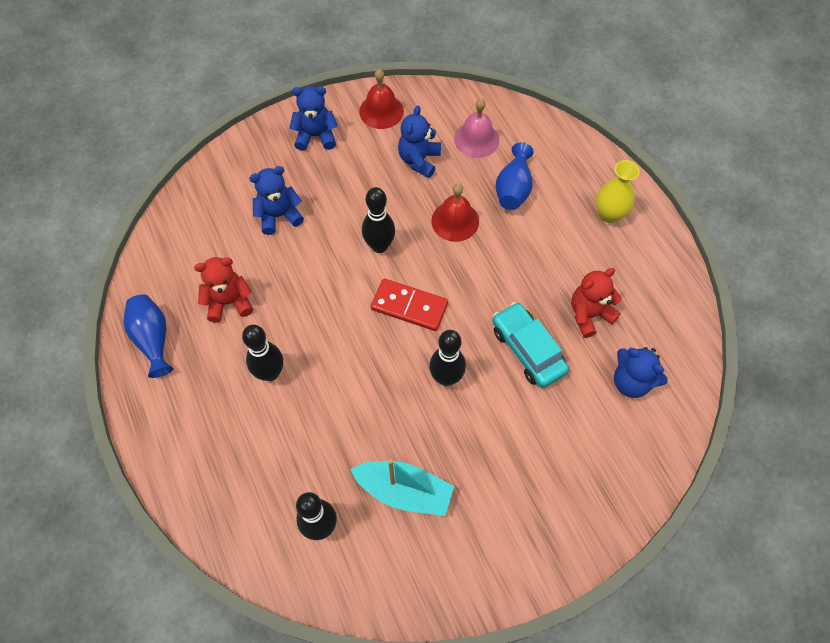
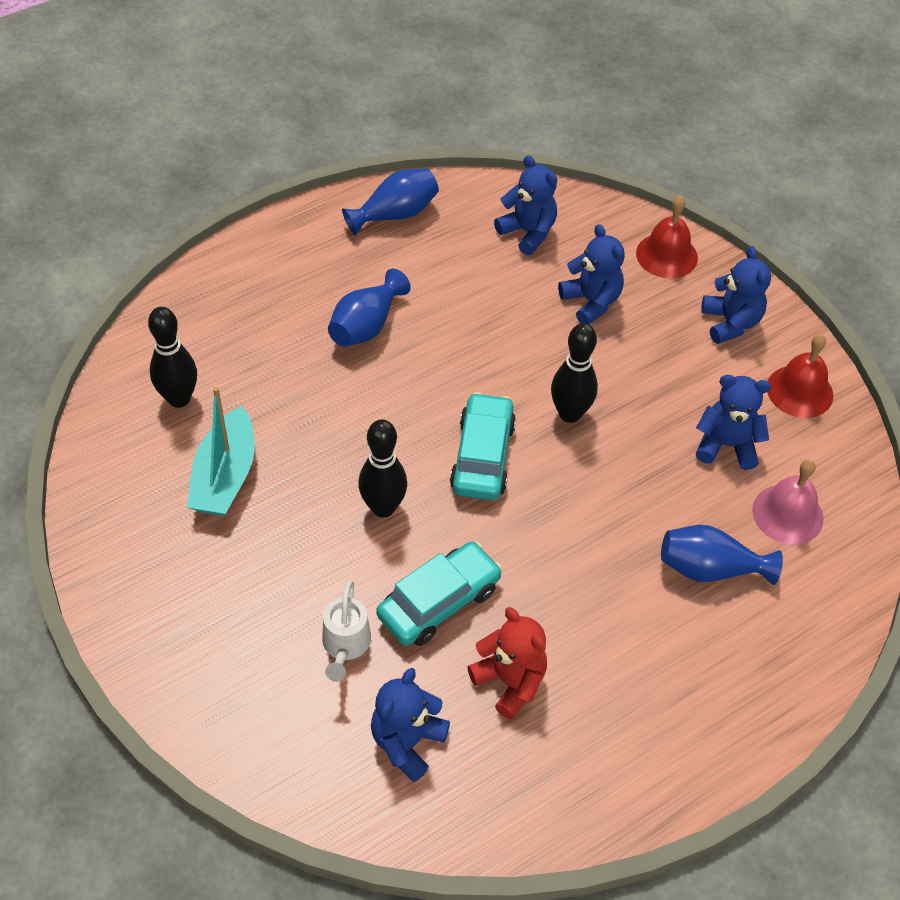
camera: 80 degrees right, 10 degrees down
red teddy bear [194,257,253,323] -> none
black bowling pin [242,325,283,381] -> blue vase [328,269,411,347]
red domino [371,278,448,331] -> turquoise car [450,392,516,500]
red bell [431,184,479,242] -> red bell moved to [636,196,698,279]
yellow vase [596,160,640,223] -> none
none -> white watering can [322,580,371,682]
none -> blue teddy bear [494,155,557,255]

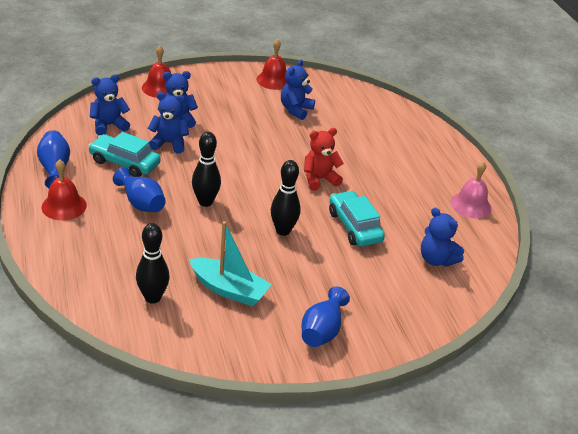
camera: 75 degrees left, 15 degrees down
white watering can [322,580,371,682] -> none
turquoise car [450,392,516,500] -> turquoise car moved to [88,132,161,177]
red teddy bear [467,607,547,720] -> red teddy bear moved to [304,128,344,191]
black bowling pin [551,323,598,423] -> black bowling pin moved to [192,132,221,207]
blue vase [661,525,783,585] -> blue vase moved to [302,286,350,347]
blue teddy bear [701,246,771,344] -> blue teddy bear moved to [148,92,189,154]
pink bell [752,460,824,545] -> pink bell moved to [450,161,491,218]
none -> red bell [42,159,87,221]

